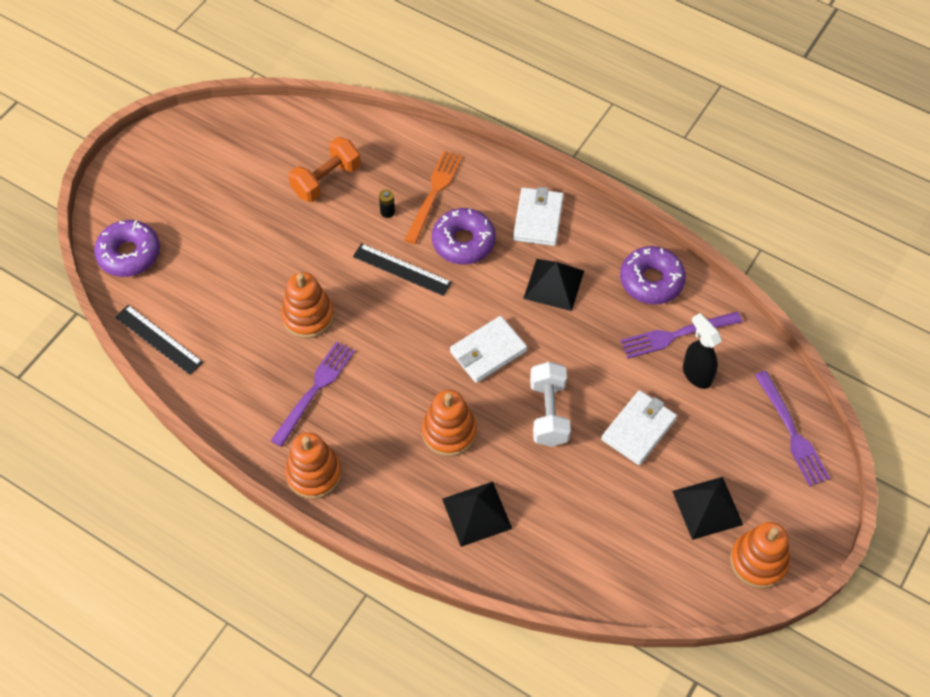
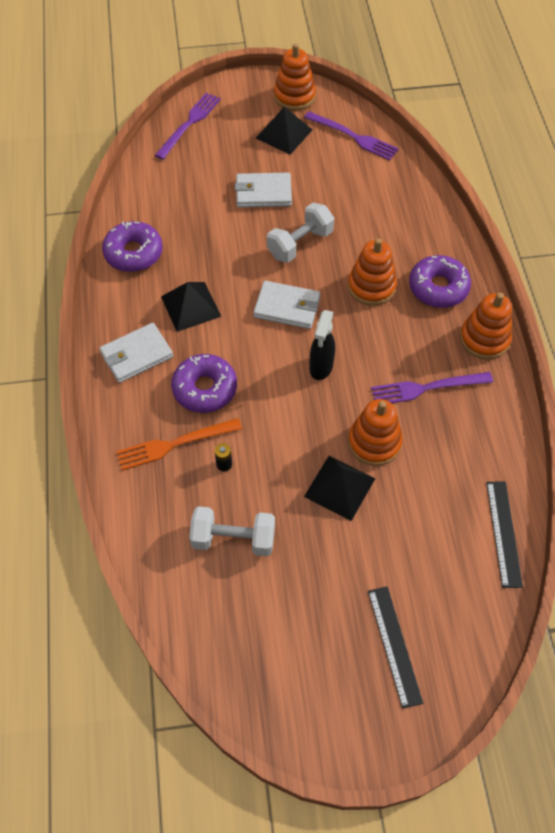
camera: 130 degrees left, 0 degrees up
purple donut [94,220,160,277] -> purple donut moved to [409,255,471,308]
orange dumbbell [289,137,361,202] -> white dumbbell [189,506,275,556]
black ruler [353,243,452,296] -> black ruler moved to [368,586,423,709]
black pyramid [442,481,512,547] -> black pyramid moved to [304,456,375,521]
purple fork [620,311,742,359] -> purple fork moved to [304,111,399,160]
black spray bottle [683,313,722,389] -> black spray bottle moved to [310,310,335,380]

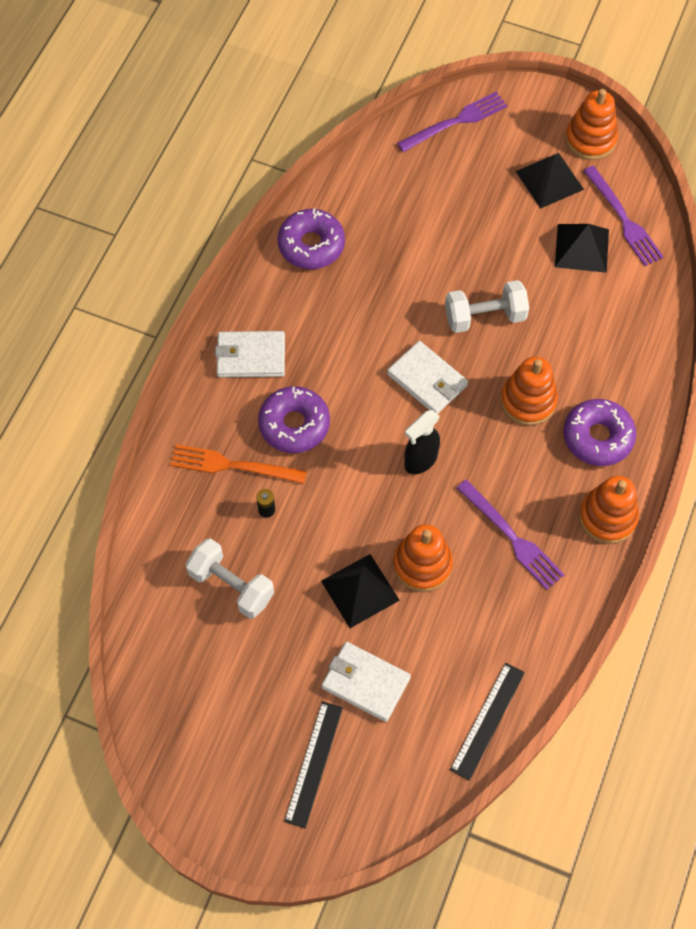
camera: 30 degrees right, 5 degrees up
black pyramid [161,282,221,332] -> black pyramid moved to [555,224,609,273]
white wallet [235,173,292,208] -> white wallet moved to [321,642,411,722]
purple fork [371,372,493,403] -> purple fork turned 150 degrees counterclockwise [457,479,565,590]

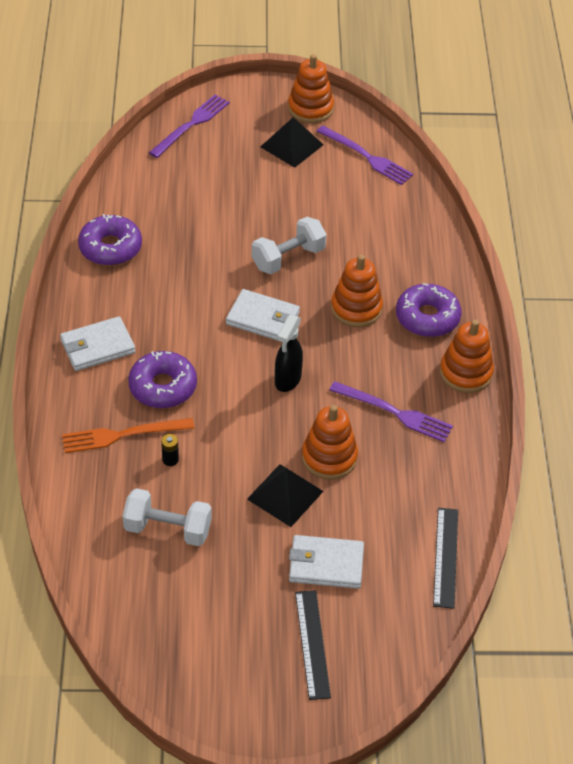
camera: 25 degrees left, 15 degrees down
black pyramid [555,224,609,273] -> none

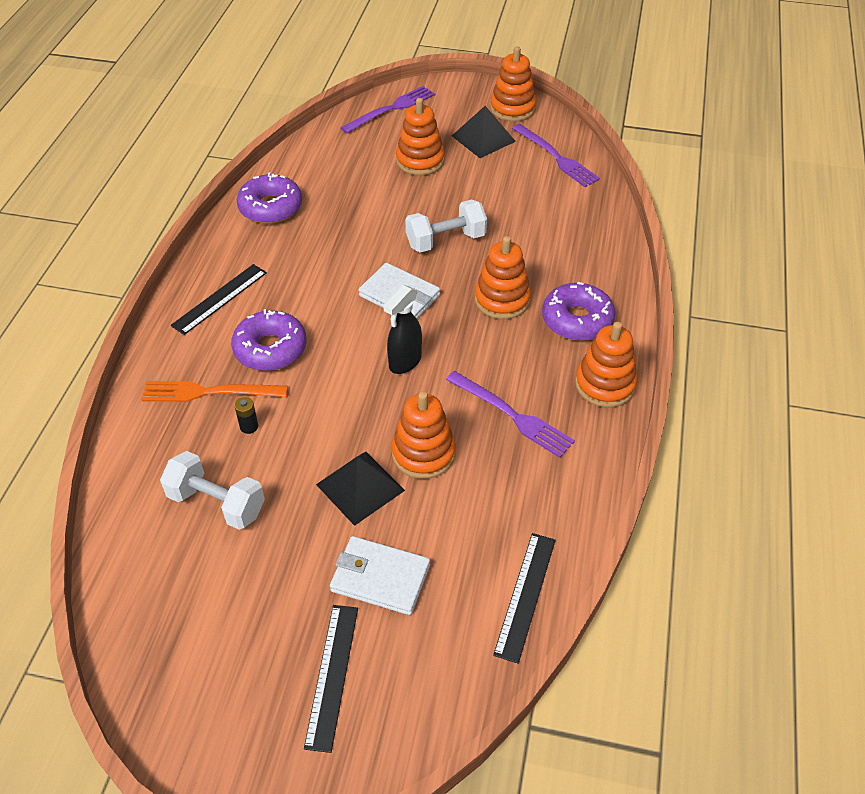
camera: 15 degrees right, 0 degrees up
white wallet [60,316,136,371] -> black ruler [171,264,267,335]
none -> orange stacking toy [396,98,445,175]

